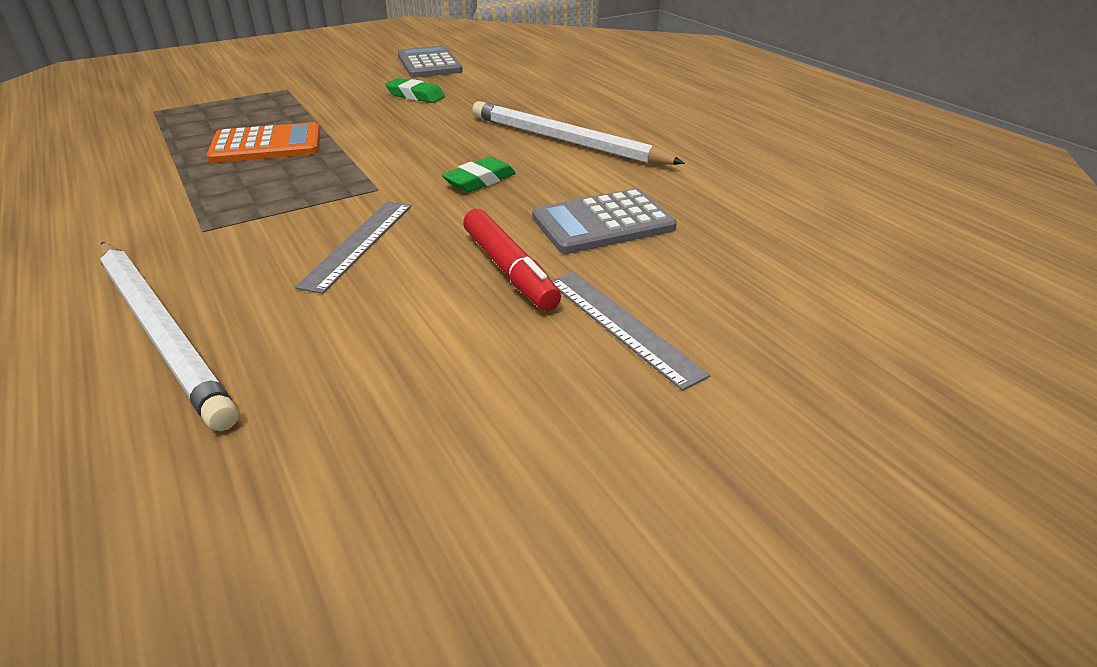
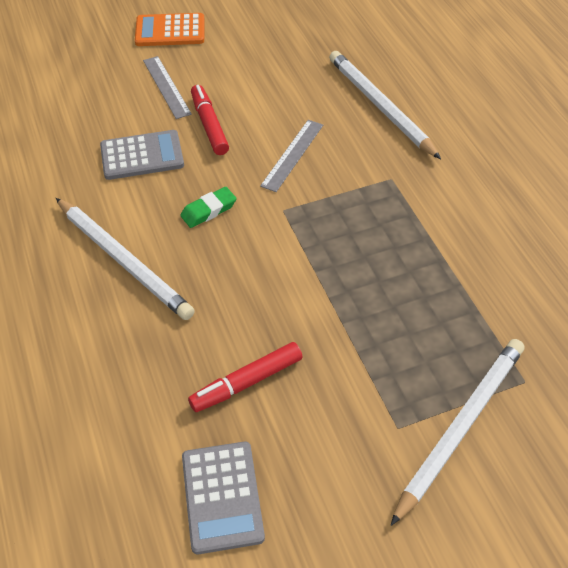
camera: 170 degrees left, 15 degrees up
orange calculator [207,122,320,163] -> orange calculator moved to [135,13,204,46]
green eraser [385,78,445,103] -> red marker [188,342,302,412]
none -> white pencil [390,339,524,526]

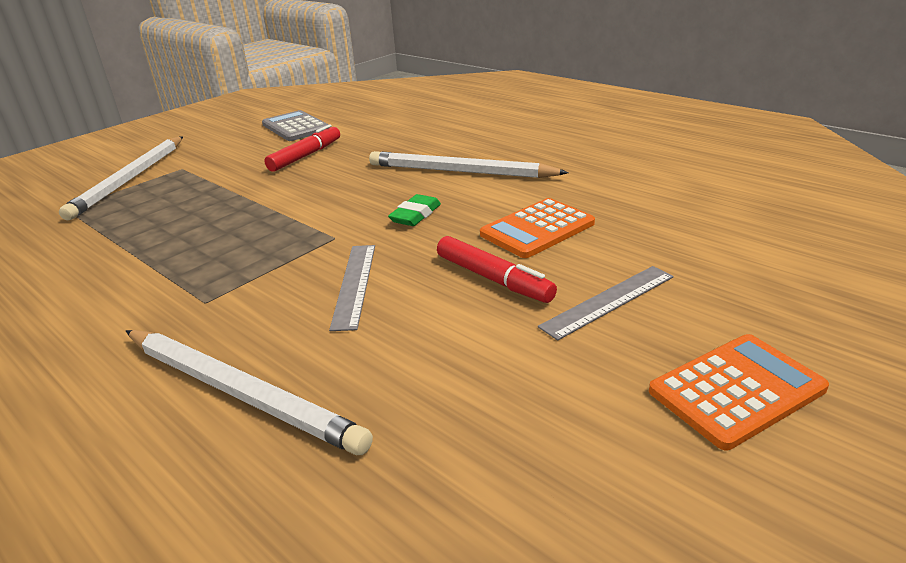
camera: 155 degrees right, 20 degrees down
grey calculator [100,130,184,180] -> orange calculator [480,198,595,258]
grey ruler [143,56,192,119] -> grey ruler turned 75 degrees counterclockwise [538,266,674,340]

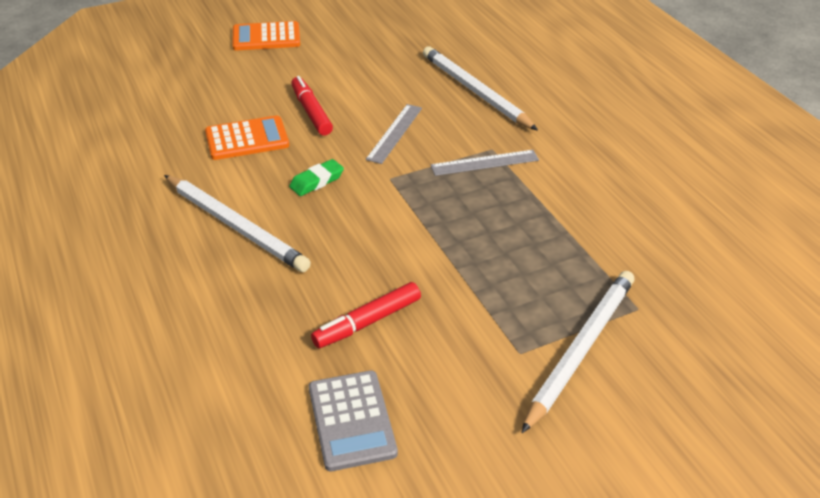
camera: 160 degrees left, 10 degrees up
grey ruler [538,266,674,340] -> grey ruler moved to [431,150,539,176]

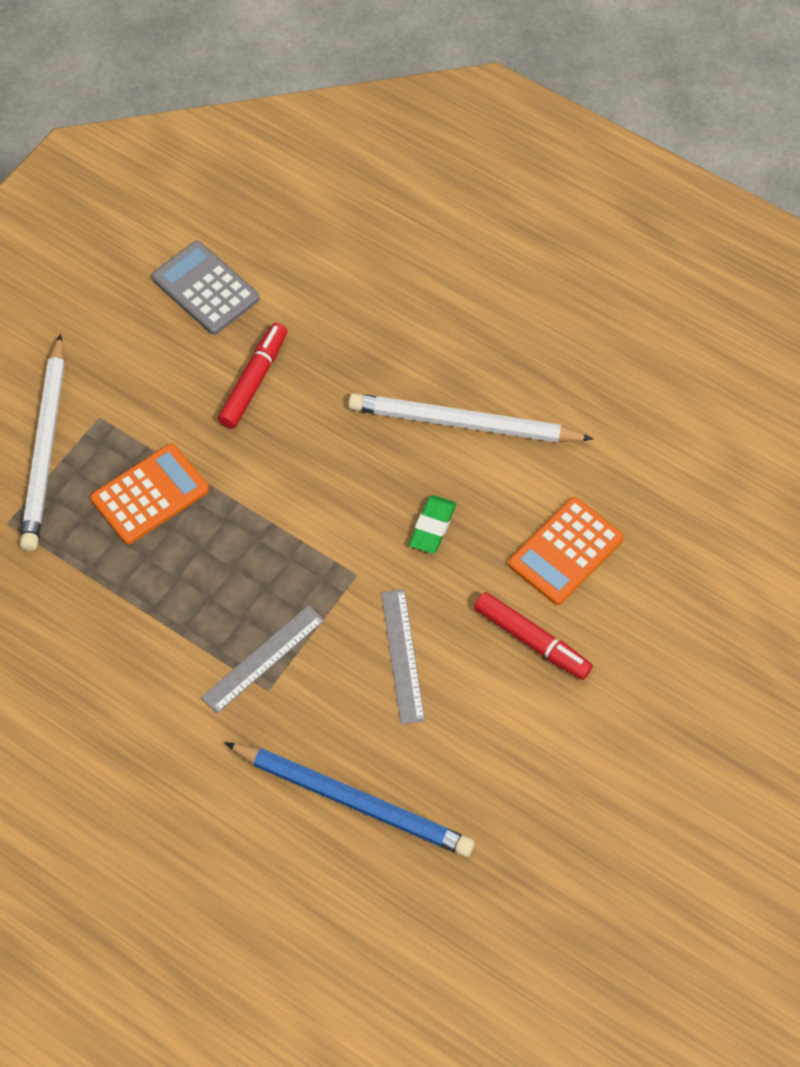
camera: 150 degrees right, 20 degrees up
orange calculator [232,21,300,51] -> orange calculator moved to [90,443,209,544]
white pencil [423,46,538,131] -> blue pencil [225,743,475,857]

